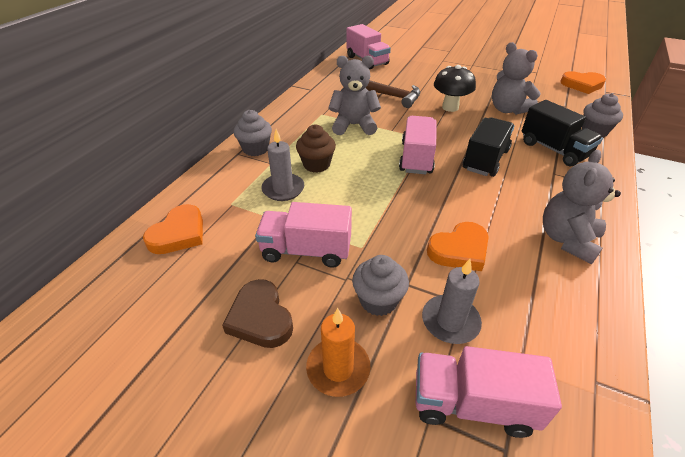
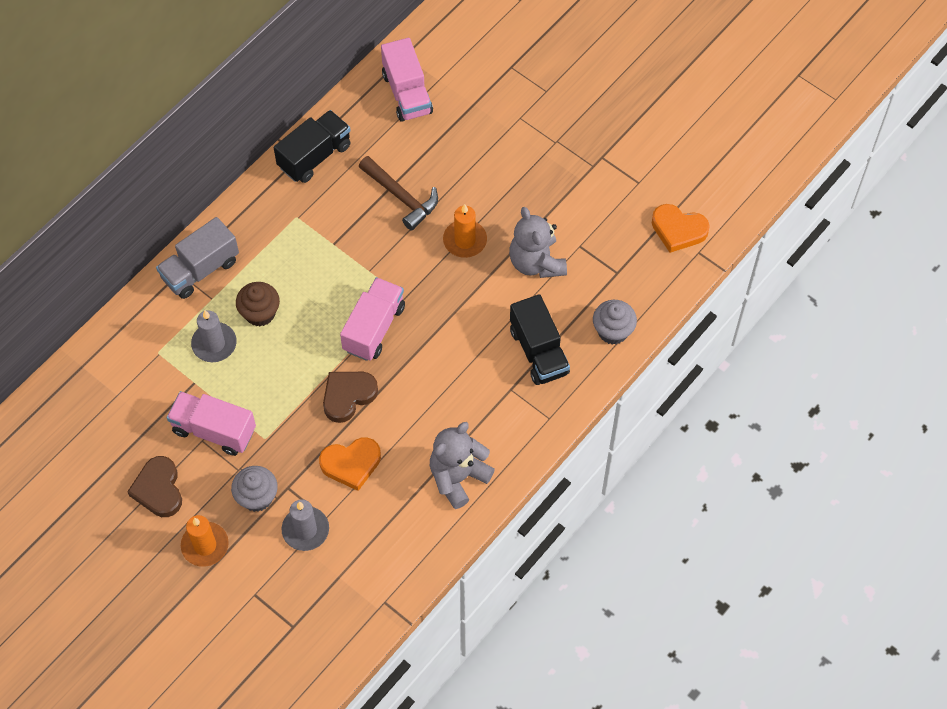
camera: 15 degrees right, 20 degrees up
orange heart [143,204,203,254] -> none
grey cupcake [233,110,272,156] -> grey truck [156,217,239,299]
grey teddy bear [328,56,381,135] -> none
pink truck [416,346,562,438] -> none
black mushroom [434,65,476,112] -> orange candle [443,204,487,258]
black truck [463,118,515,177] -> black truck moved to [274,110,351,183]
none -> brown heart [323,372,378,423]

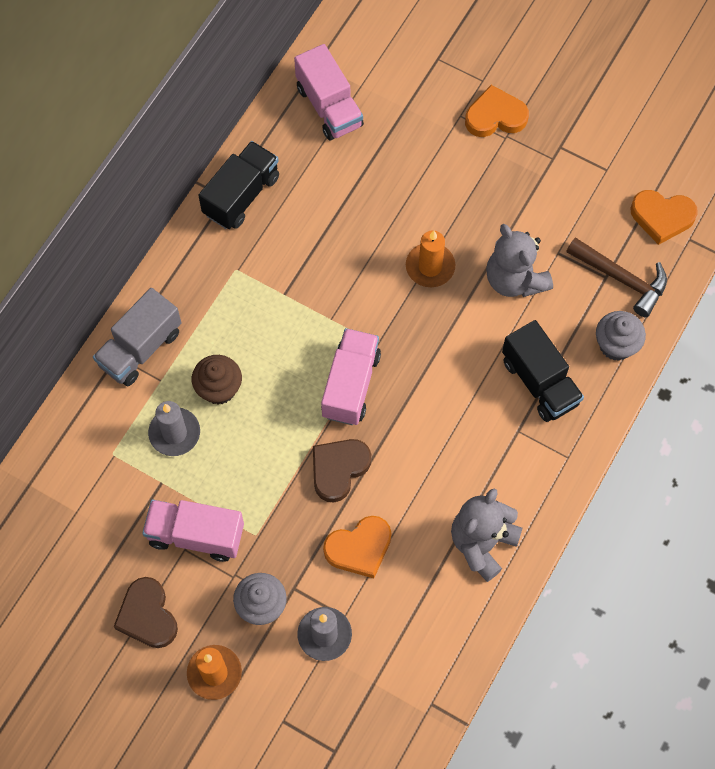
camera: 10 degrees left, 5 degrees up
brown hammer [359,156,438,231] -> brown hammer moved to [566,237,667,317]
none -> orange heart [465,85,529,137]

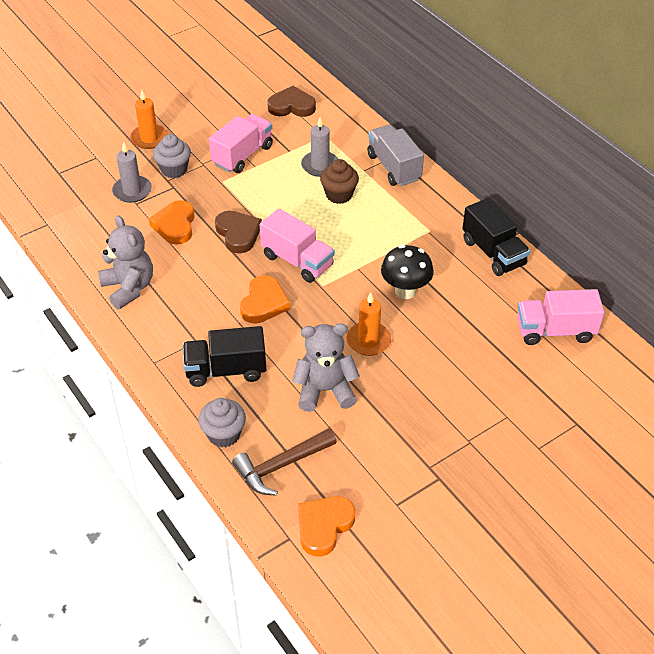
camera: 115 degrees right, 20 degrees down
brown heart [113,577,178,648] -> brown heart moved to [267,86,316,117]
orange heart [465,85,529,137] -> orange heart moved to [240,275,290,324]
none -> black mushroom [381,245,434,299]

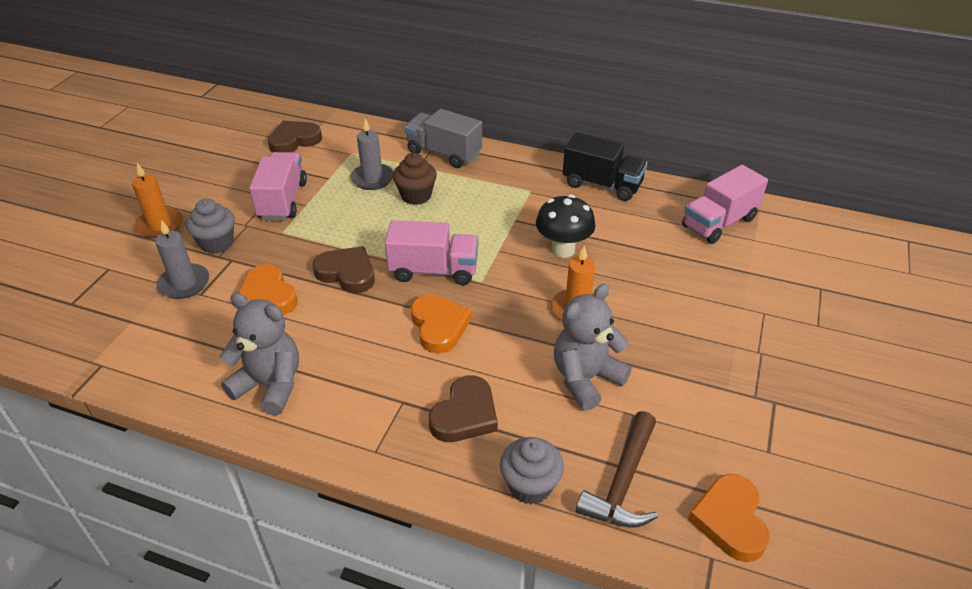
camera: 35 degrees left, 5 degrees down
black truck [183,326,266,387] -> brown heart [429,375,498,442]

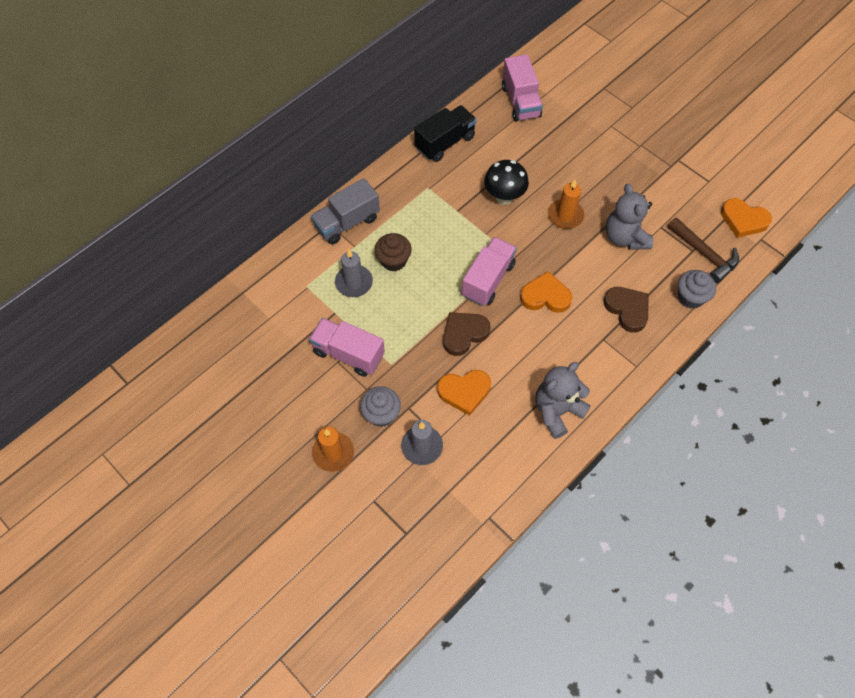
camera: 65 degrees left, 20 degrees up
brown heart [267,121,322,152] -> none

